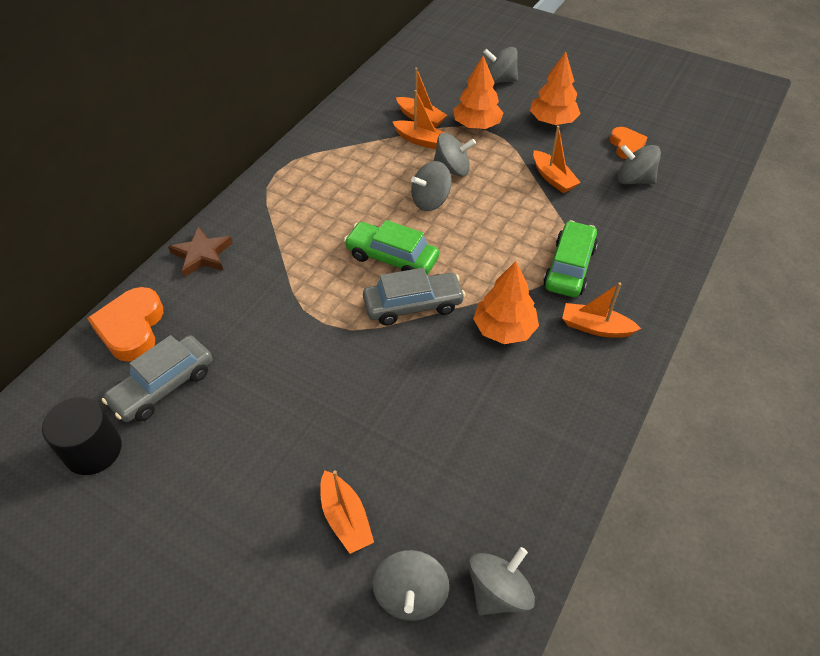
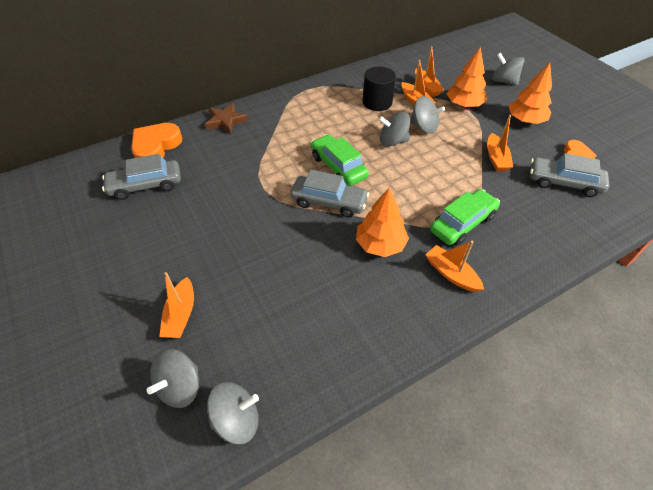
camera: 30 degrees right, 0 degrees up
black cylinder [42,397,122,475] -> black cylinder moved to [363,67,396,111]
grey spinning top [618,145,661,184] -> grey car [530,153,609,197]

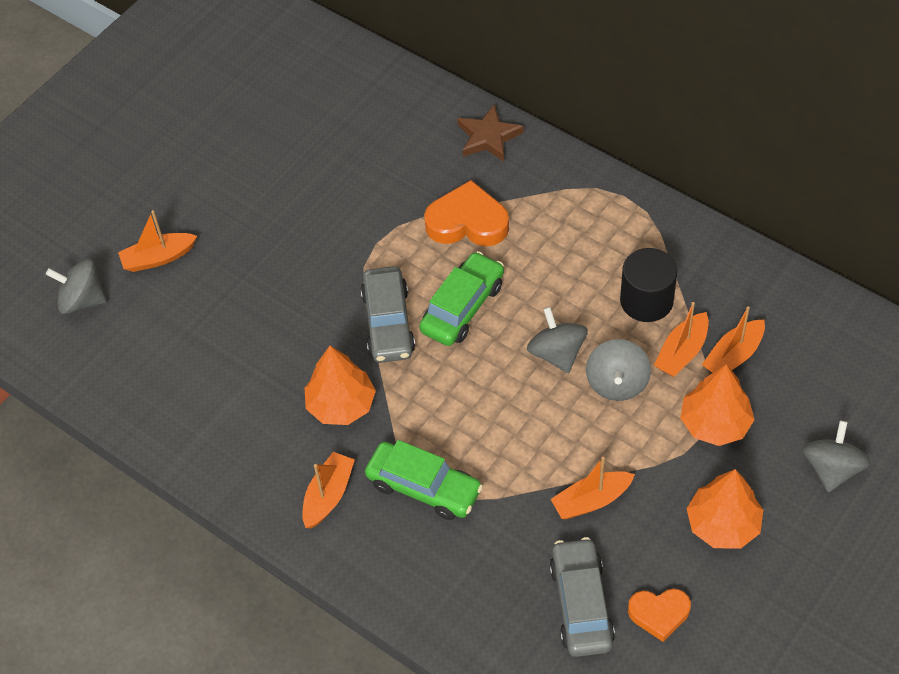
camera: 70 degrees right, 5 degrees up
grey car [102,154,181,200] -> none
orange heart [131,123,182,158] -> orange heart moved to [424,180,509,246]
grey spinning top [207,382,259,444] -> none

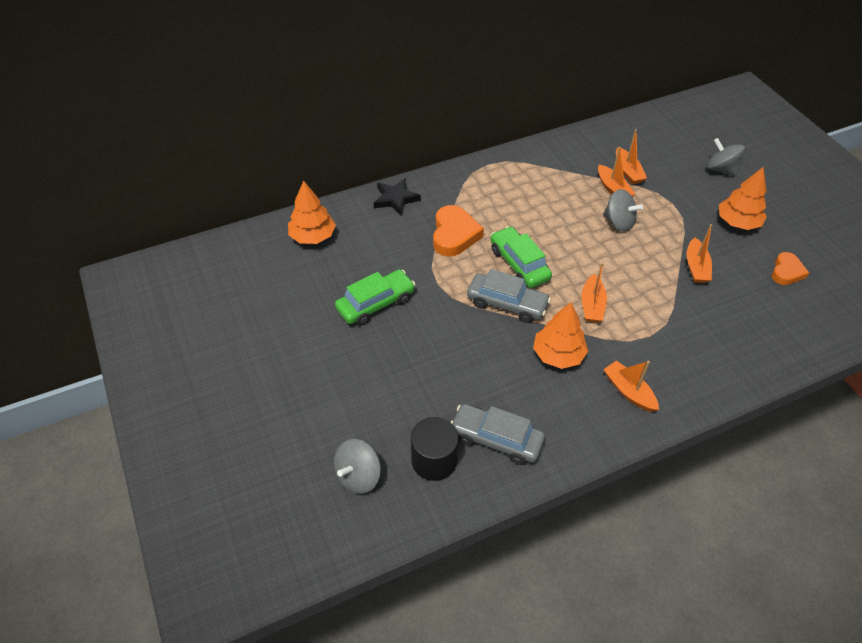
camera: 65 degrees left, 5 degrees down
orange boat [118,210,197,272] -> orange boat moved to [581,262,607,323]
green car [365,440,483,520] -> green car moved to [335,269,416,326]
orange heart [424,180,509,246] -> orange heart turned 150 degrees clockwise [433,205,484,257]
brown star [457,104,524,161] -> black star [374,178,421,216]
grey spinning top [527,307,588,373] -> none
grey car [549,537,615,657] -> grey car moved to [451,404,545,465]
black cylinder [620,248,677,322] -> black cylinder moved to [411,417,459,481]
orange tree [680,364,755,446] -> orange tree moved to [288,181,336,244]

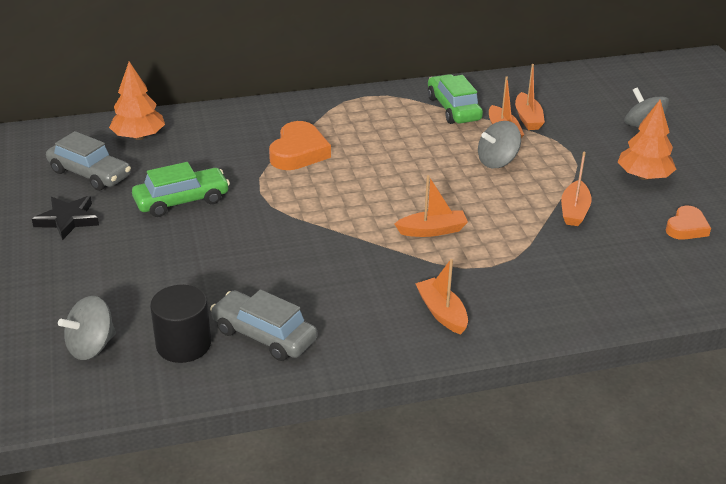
camera: 10 degrees right, 15 degrees down
black star [374,178,421,216] -> black star moved to [32,196,99,240]
grey car [467,269,551,323] -> grey car moved to [46,131,131,190]
green car [491,226,552,288] -> green car moved to [428,74,483,124]
orange tree [533,302,588,369] -> none
orange boat [581,262,607,323] -> orange boat turned 120 degrees counterclockwise [395,175,468,237]
grey spinning top [603,189,643,232] -> grey spinning top turned 105 degrees clockwise [478,121,521,168]

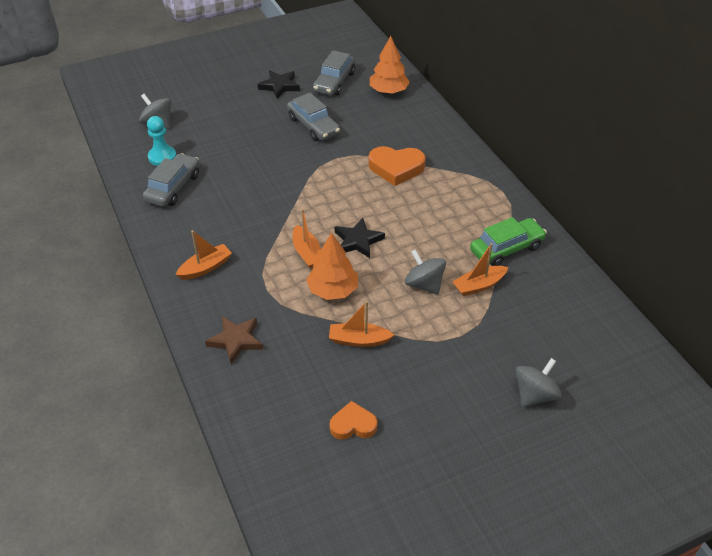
camera: 80 degrees right, 10 degrees up
green car [132,162,230,217] -> grey car [287,93,340,141]
black cylinder [150,285,211,363] -> turquoise pawn [147,116,176,166]
orange boat [515,64,545,130] -> none
orange tree [618,100,676,180] -> orange tree moved to [306,233,358,300]
orange heart [666,206,711,240] -> orange heart turned 150 degrees clockwise [330,401,377,440]
none -> brown star [205,316,263,364]
none -> black star [335,218,385,258]

